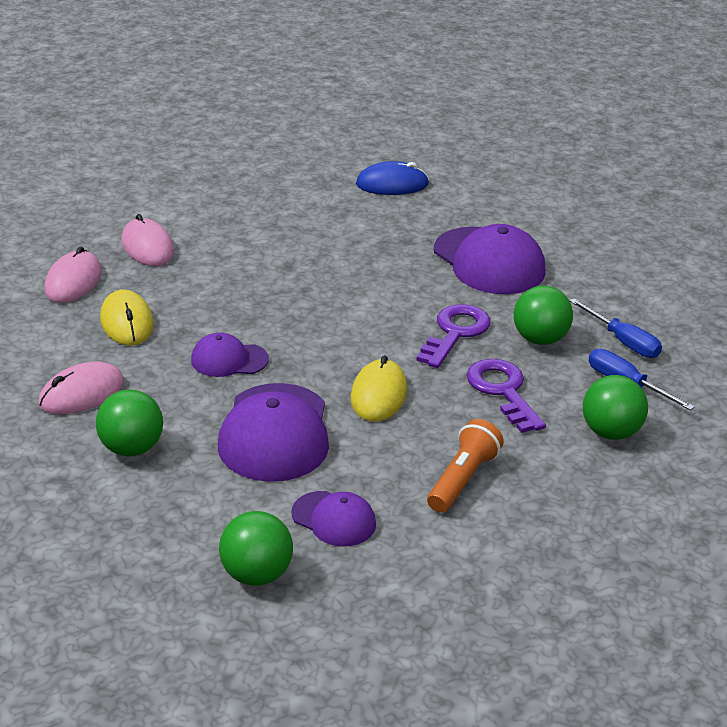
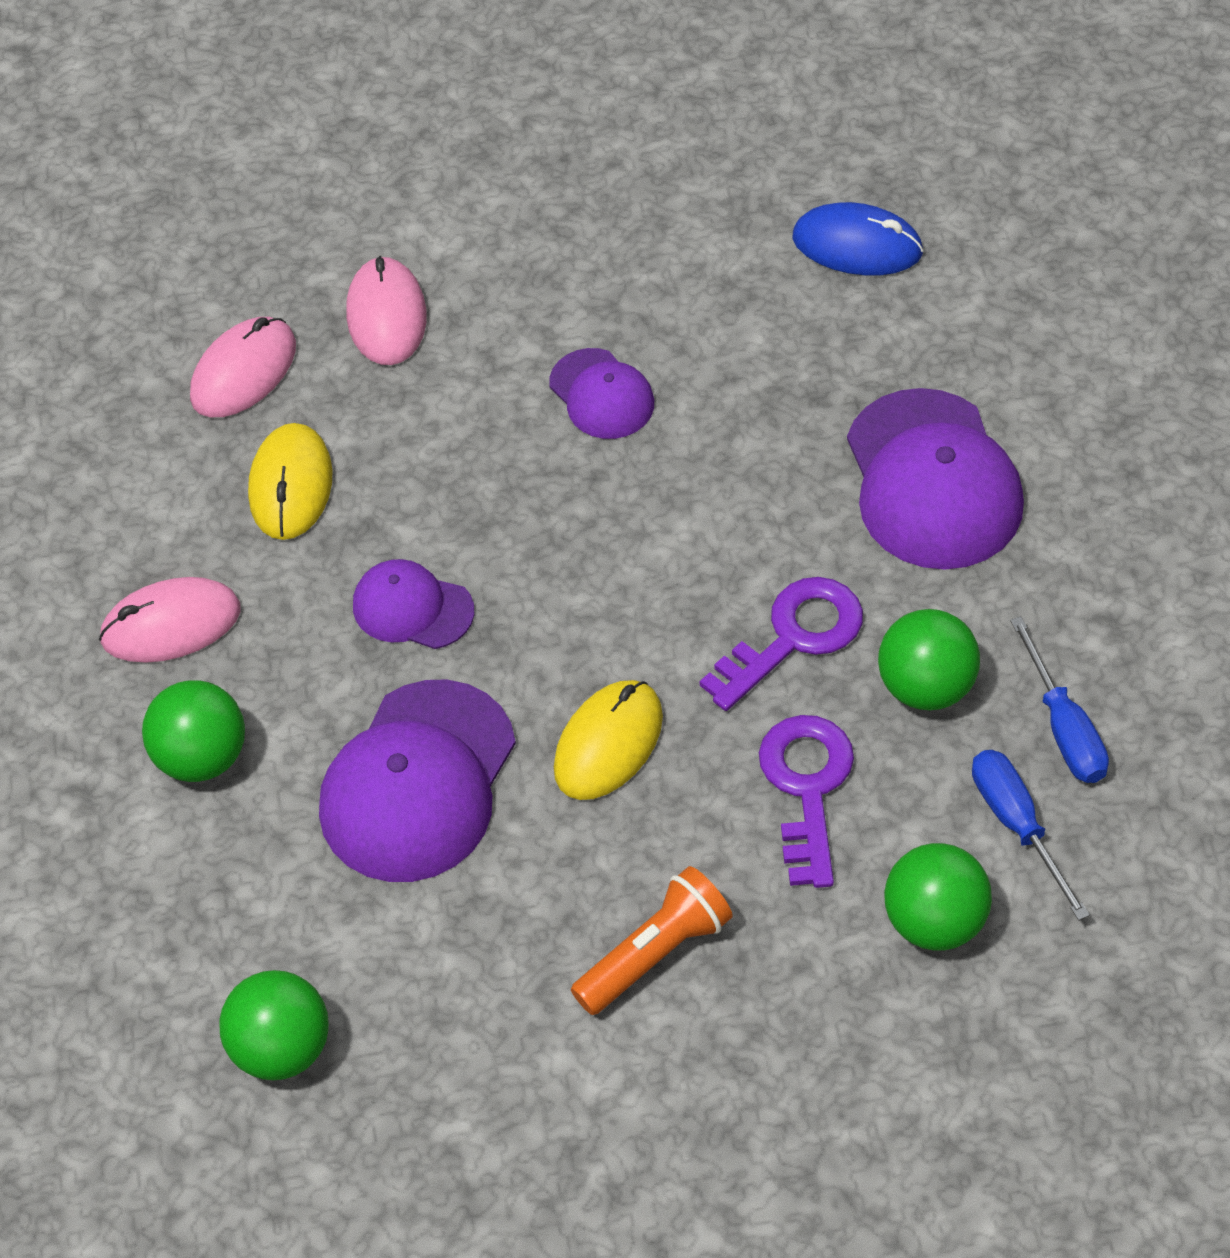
camera: 25 degrees right, 20 degrees up
purple cap [291,491,376,546] -> purple cap moved to [549,348,654,439]

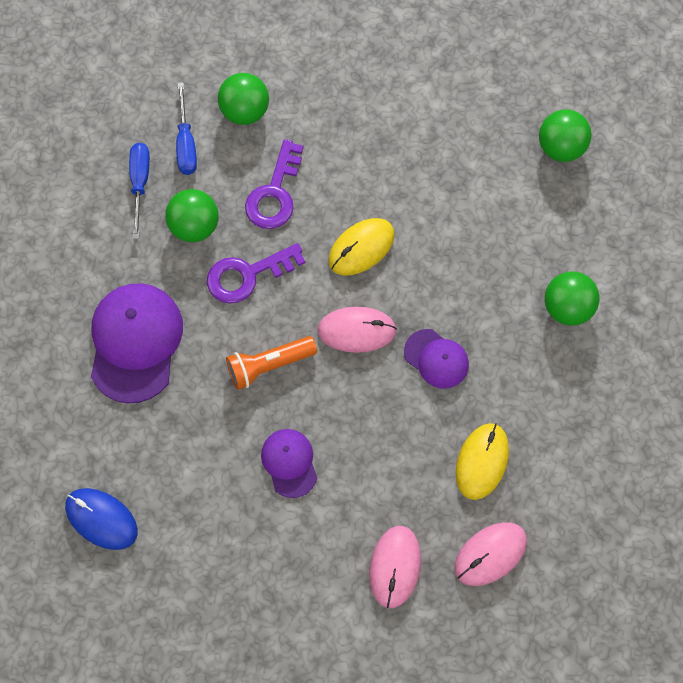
camera: 165 degrees left, 15 degrees up
pink mouse [99,577,241,663] -> pink mouse moved to [317,307,397,353]
purple cap [319,680,516,882] -> none
orange flashlight [571,866,733,1015] -> orange flashlight moved to [226,336,317,390]

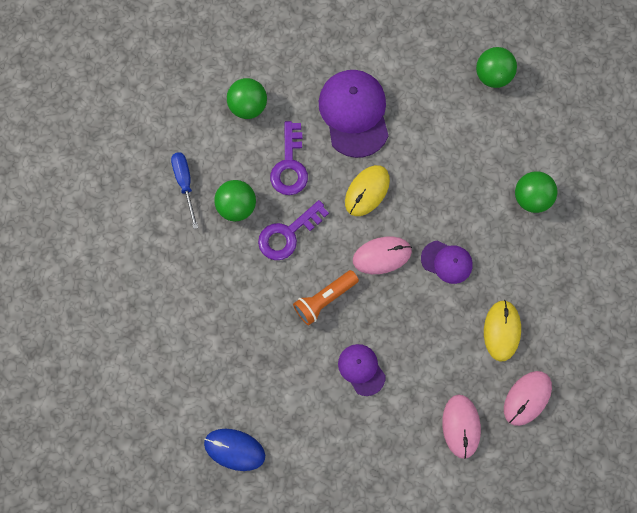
camera: 15 degrees left, 5 degrees up
purple cap [91,283,183,403] -> purple cap moved to [319,70,389,158]
blue screwdriver [176,82,197,175] -> none

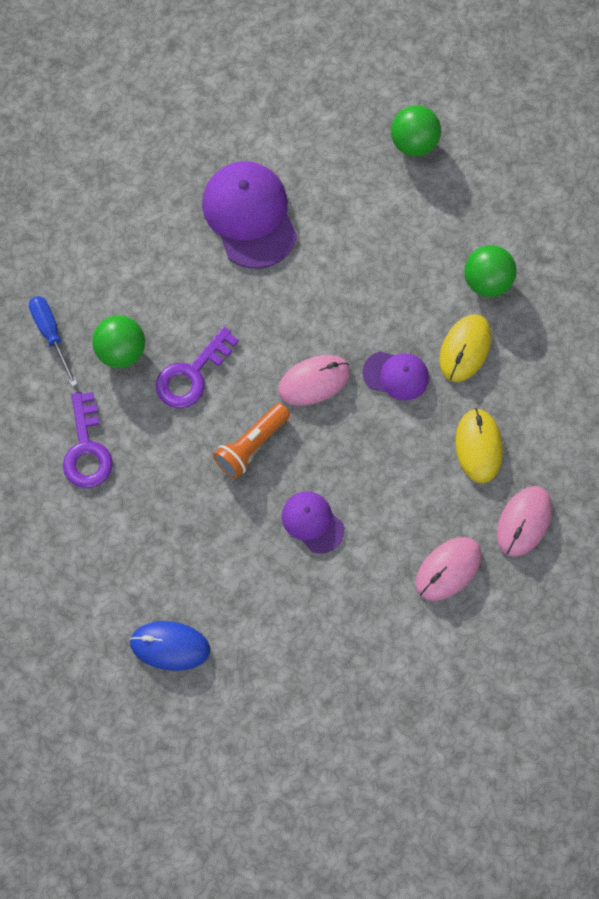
camera: 10 degrees left, 5 degrees down
green ball [227,78,267,119] -> none
purple key [270,121,308,195] -> purple key moved to [63,392,113,488]
yellow mouse [345,165,390,216] -> yellow mouse moved to [440,314,491,382]
pink mouse [442,394,481,459] -> pink mouse turned 60 degrees clockwise [416,537,482,601]

